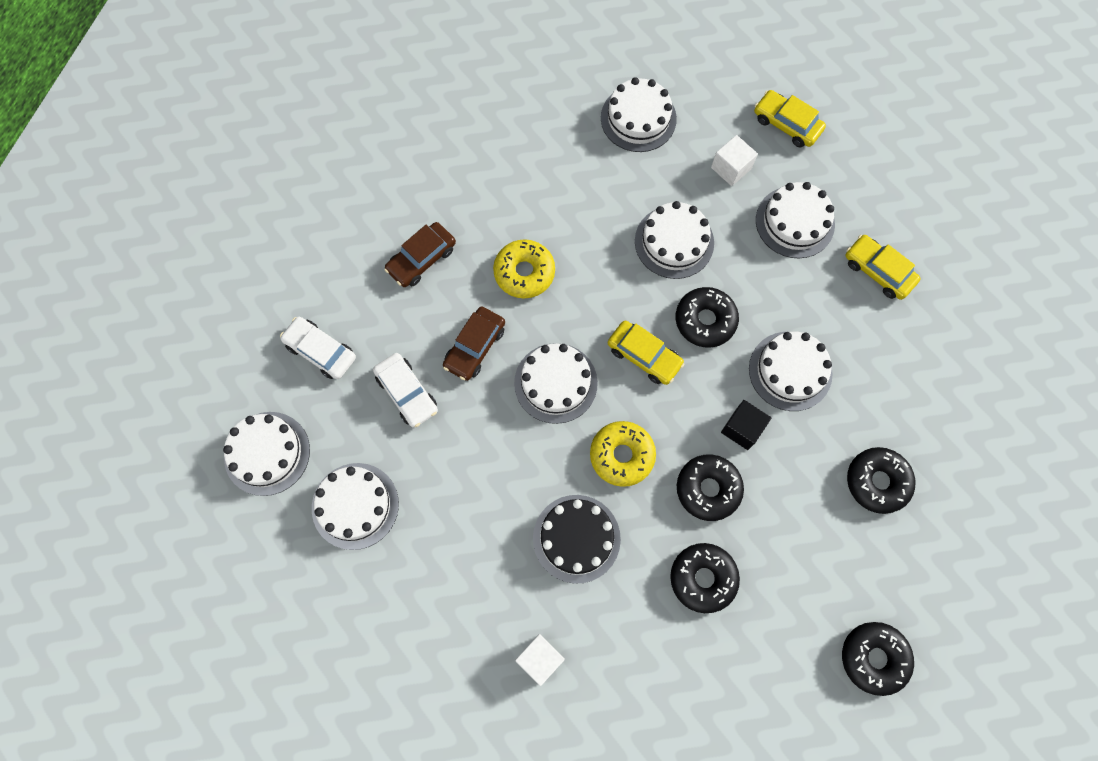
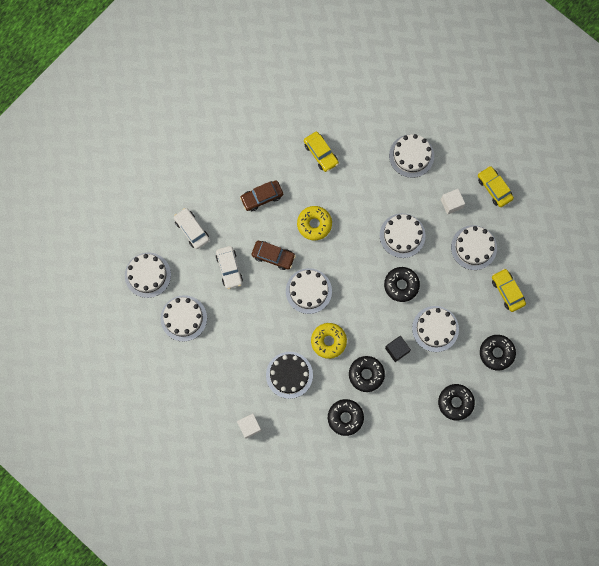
camera: 20 degrees right, 5 degrees up
brown car [443,306,505,381] -> brown car turned 120 degrees counterclockwise [251,241,296,270]
yellow car [608,320,685,385] -> yellow car moved to [304,131,339,172]
black donut [842,622,914,696] -> black donut moved to [480,335,516,370]

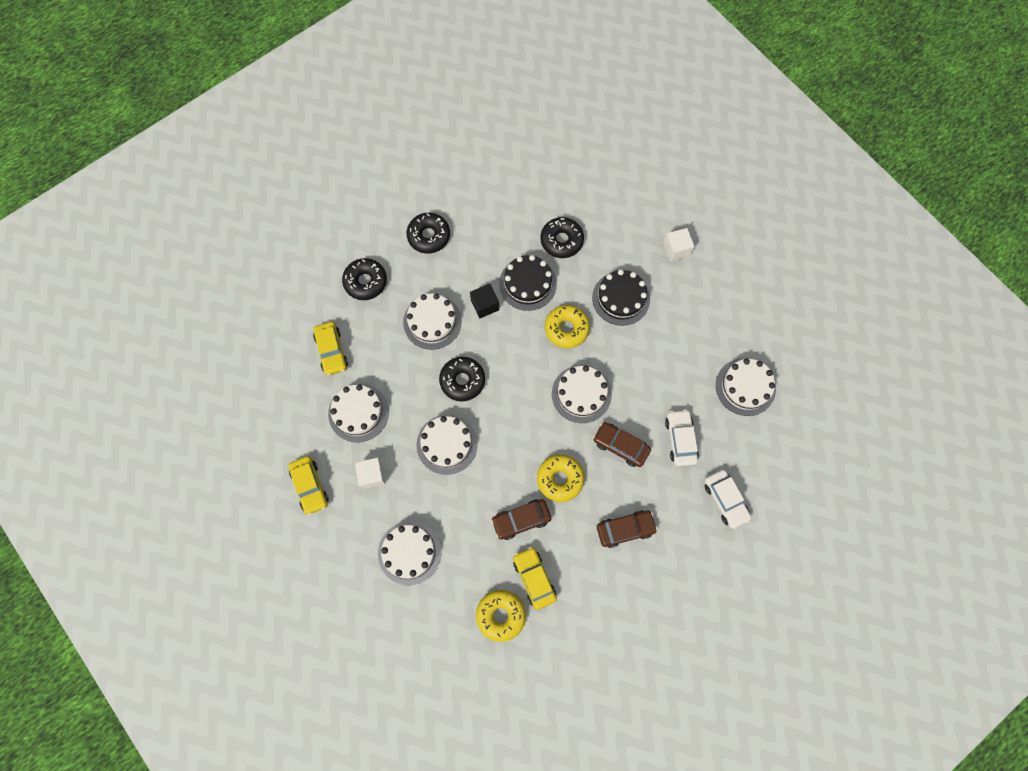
camera: 170 degrees left, 5 degrees down
white cake [125,253,171,298] -> none
black donut [349,356,385,392] -> black cake [499,255,557,311]
none -> yellow donut [476,590,526,642]
none -> brown car [491,499,551,540]

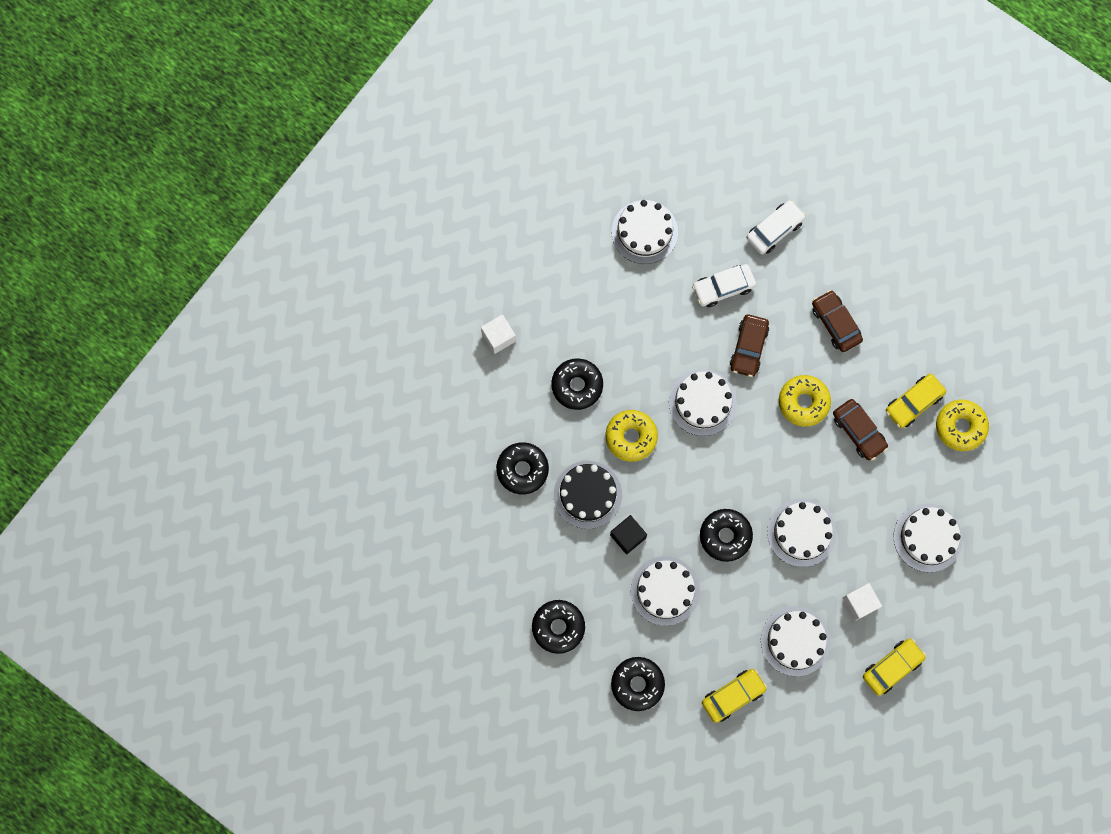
camera: 105 degrees left, 5 degrees up
black cake [592,269,650,326] -> black donut [551,358,603,410]

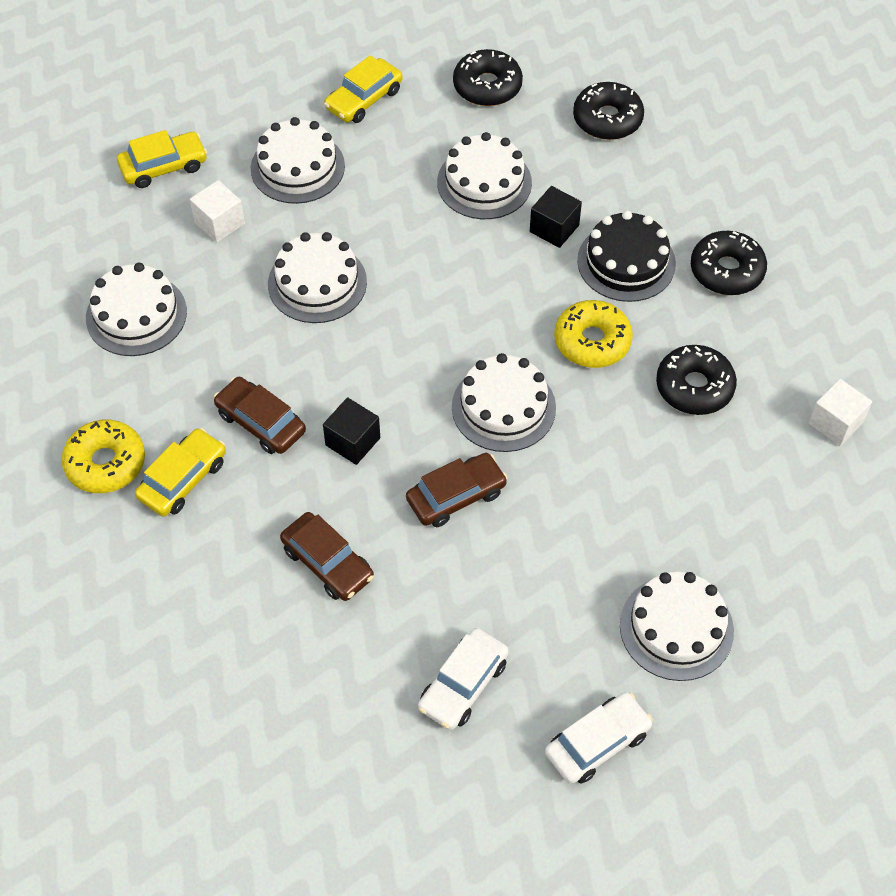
camera: 165 degrees right, 20 degrees down
white car [692,264,756,307] -> white car moved to [545,692,653,784]
black donut [700,509,753,562] -> none
brown car [730,314,769,377] -> brown car turned 60 degrees clockwise [406,453,508,527]
yellow donut [779,375,831,427] -> black cube [323,397,380,465]
yellow car [863,639,926,696] -> yellow car turned 150 degrees counterclockwise [117,130,207,188]

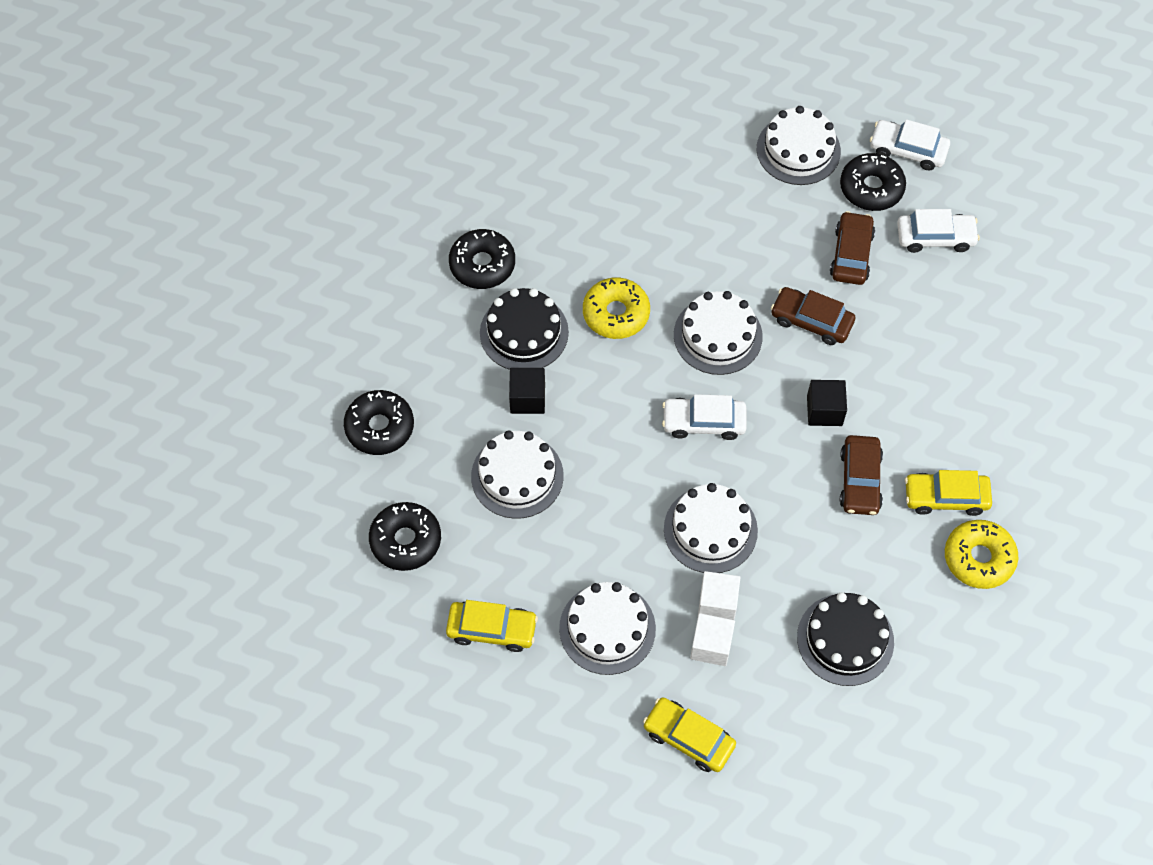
camera: 125 degrees left, 5 degrees up
white cake [86,263,187,356] -> black cake [797,592,894,686]
brown car [280,512,374,601] -> brown car moved to [830,211,875,285]
black donut [656,345,737,415] -> black donut moved to [840,153,906,211]
white cube [809,379,872,446] -> white cube moved to [698,571,740,620]
none -> white car [662,394,747,440]

